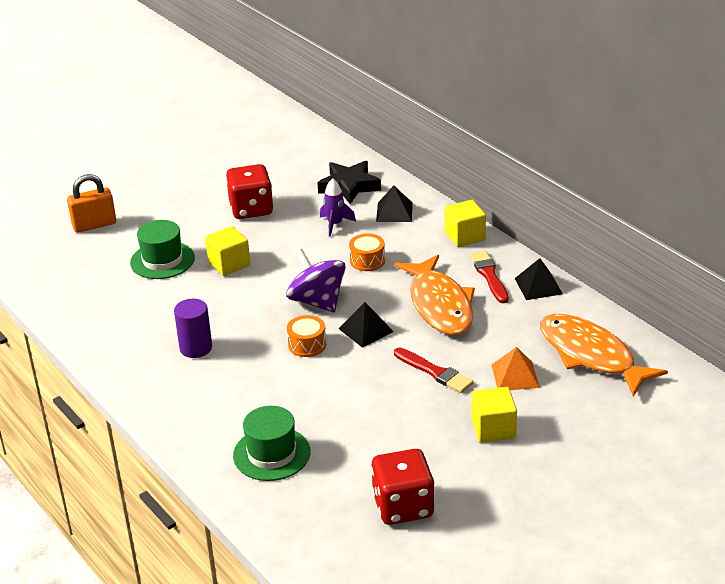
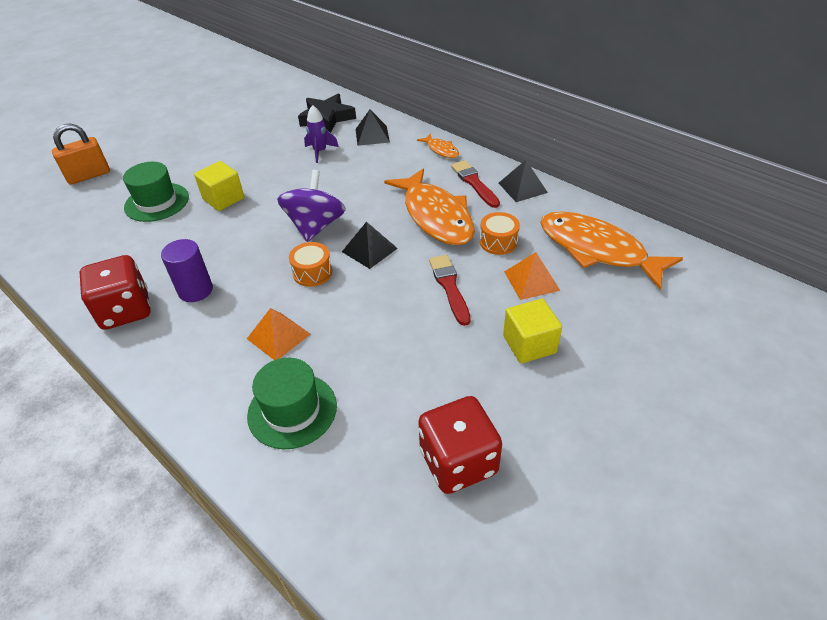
camera: 10 degrees left, 10 degrees up
red dice [226,164,274,219] -> red dice moved to [80,255,151,330]
purple spinning top [286,249,346,312] -> purple spinning top turned 60 degrees clockwise [277,170,346,242]
orange drum [349,233,385,271] -> orange drum moved to [480,212,520,255]
red brush [394,347,473,393] -> red brush turned 135 degrees counterclockwise [429,255,471,326]
yellow cube [445,200,486,247] -> orange fish [417,133,459,158]
none -> orange pyramid [247,308,310,360]

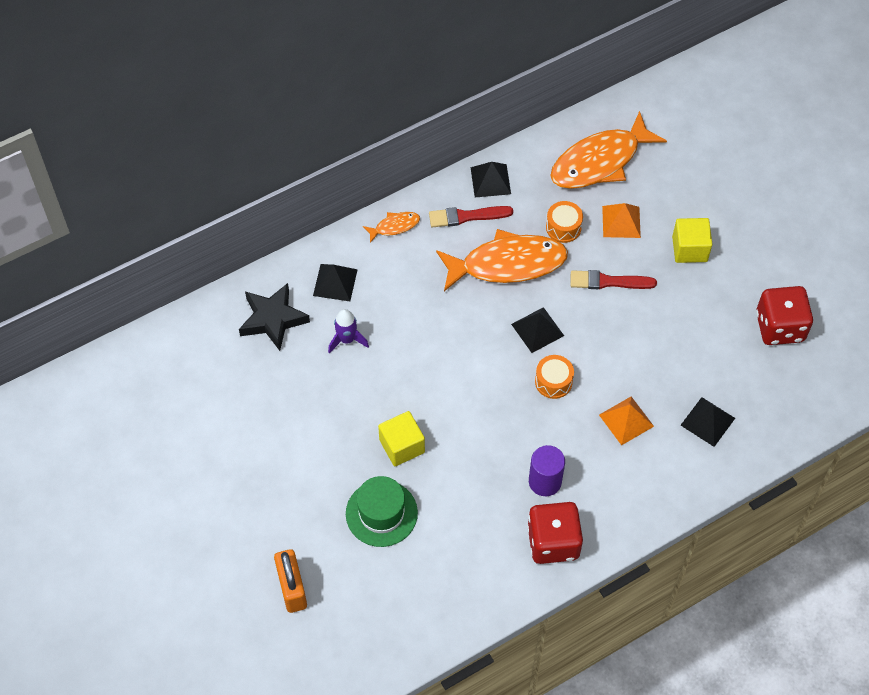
camera: 75 degrees left, 15 degrees up
green hat [247,358,337,449] -> black pyramid [681,397,735,447]
purple spinning top [277,170,346,242] -> none

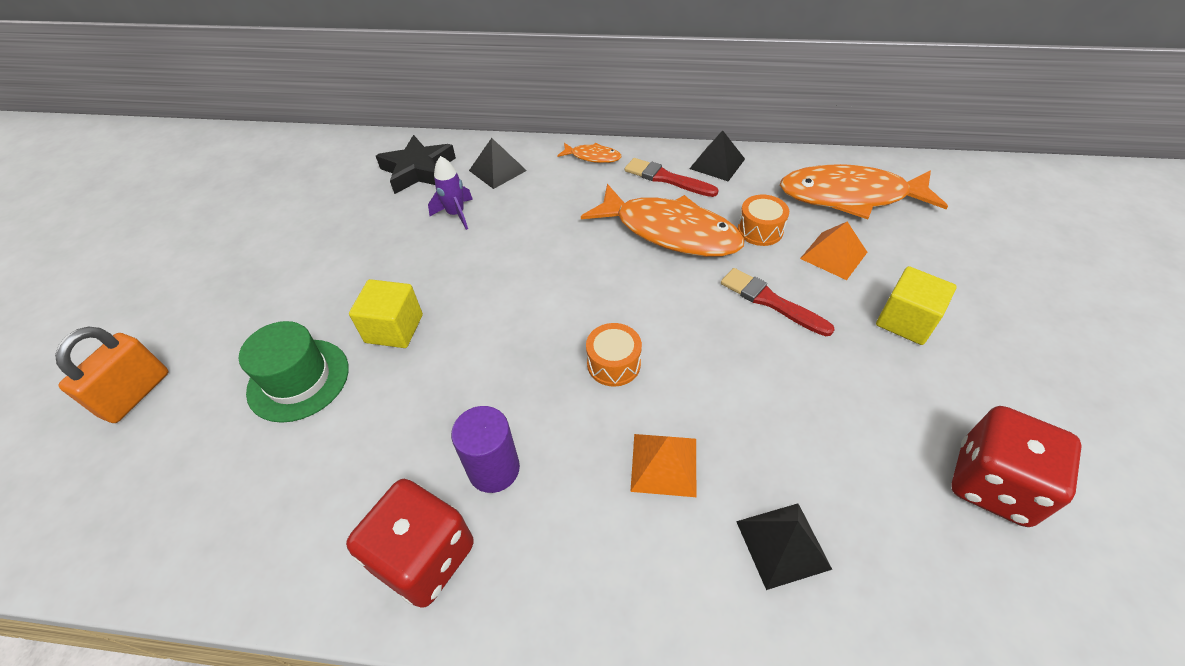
camera: 40 degrees right, 10 degrees down
black pyramid [511,307,564,353] -> none

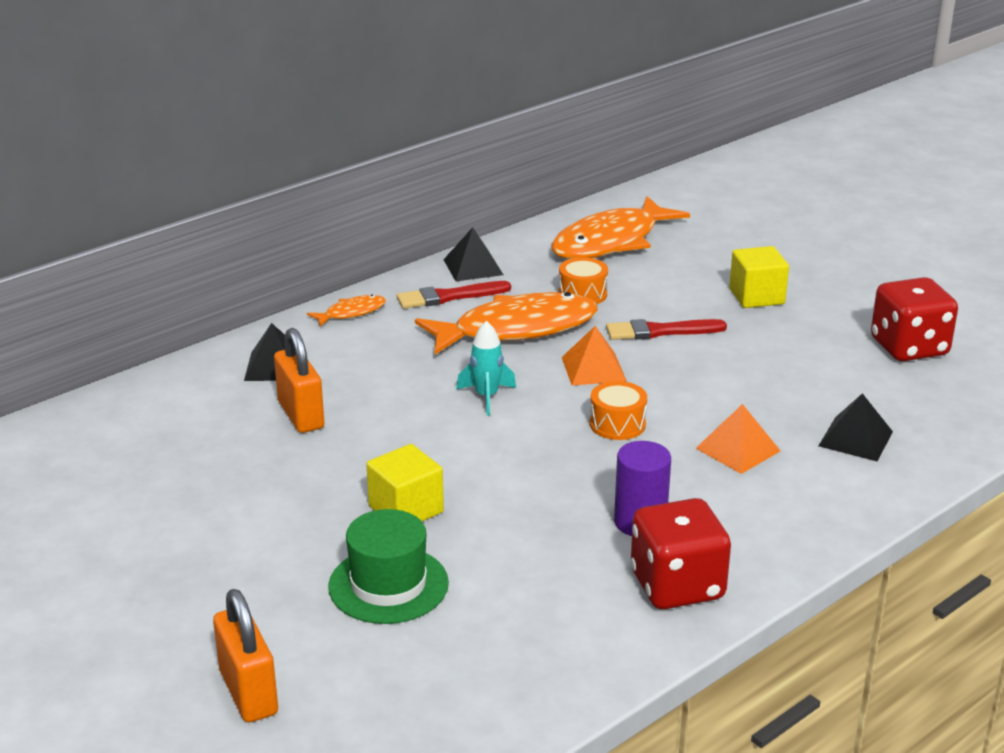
camera: 50 degrees left, 20 degrees down
black star [376,135,456,194] -> none
purple rocket [428,156,473,230] -> orange padlock [274,328,324,433]
orange pyramid [800,222,867,280] -> orange pyramid moved to [562,326,627,386]
none -> turquoise rocket [456,321,516,416]

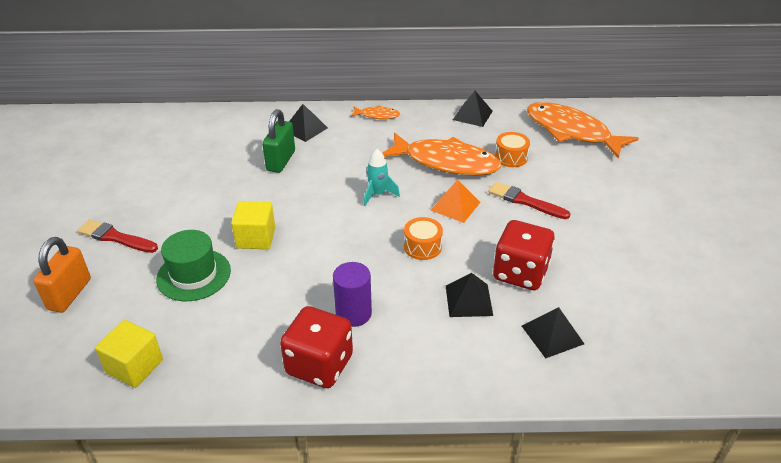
camera: 40 degrees right, 10 degrees up
orange padlock [274,328,324,433] -> green padlock [262,109,295,173]
red brush [397,281,511,309] -> red brush moved to [77,219,158,253]
orange fish [552,196,690,259] -> orange fish turned 45 degrees clockwise [527,102,639,158]
orange pyramid [696,404,780,474] -> black pyramid [446,273,493,317]
yellow cube [729,246,789,308] -> yellow cube moved to [95,320,163,388]
red dice [871,277,958,361] -> red dice moved to [493,220,555,290]

